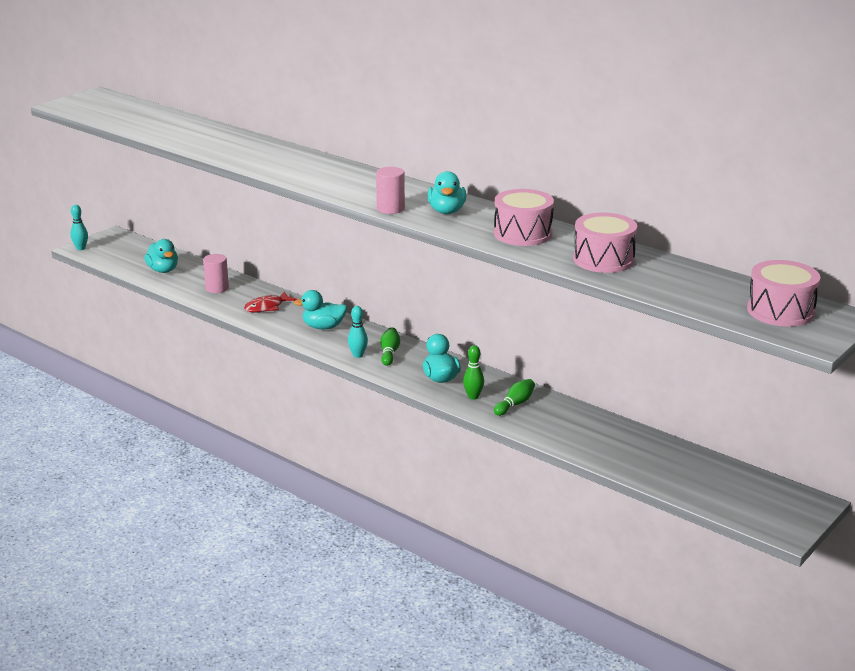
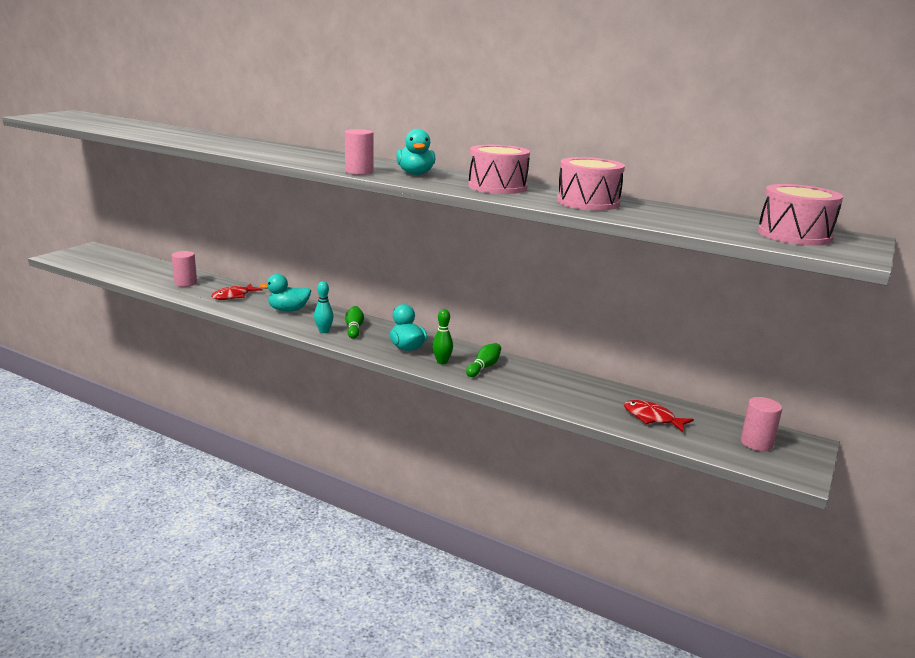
camera: 10 degrees left, 5 degrees down
turquoise bowling pin [70,205,88,250] -> none
turquoise duck [144,239,178,273] -> none
none -> red fish [624,400,694,432]
none -> pink cylinder [741,397,782,451]

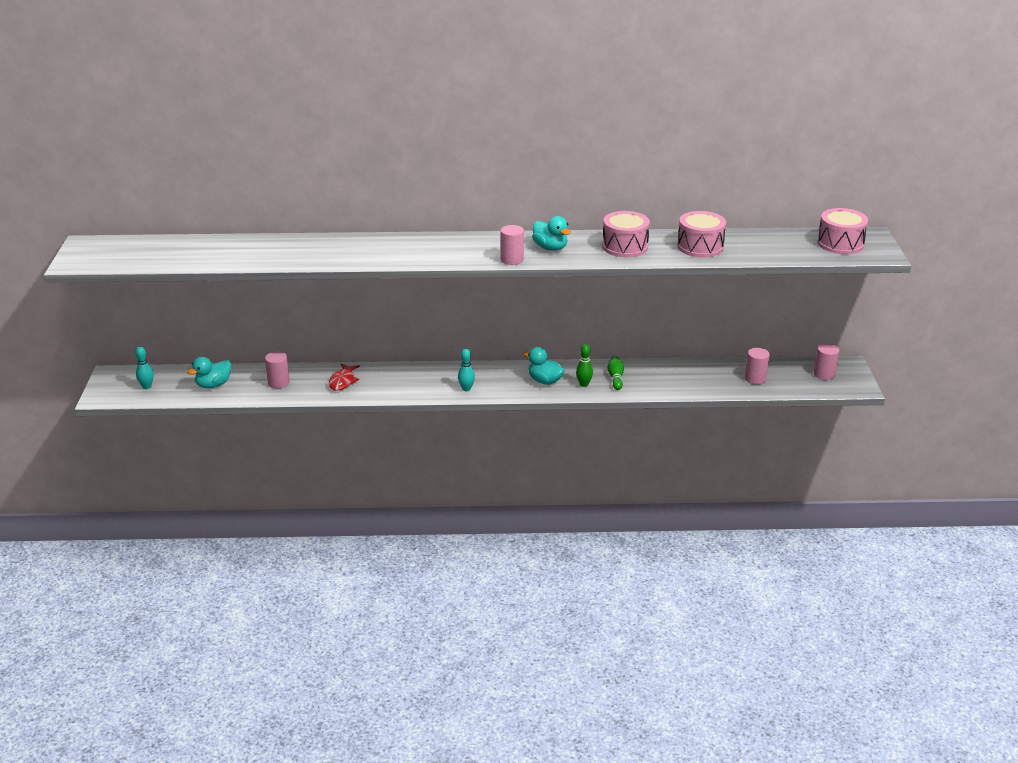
camera: 30 degrees left, 10 degrees up
turquoise duck [260,274,311,312] -> turquoise duck moved to [187,357,231,388]
green bowling pin [345,306,364,339] -> none
red fish [624,400,694,432] -> pink cylinder [745,348,770,384]
none -> turquoise bowling pin [135,347,154,389]

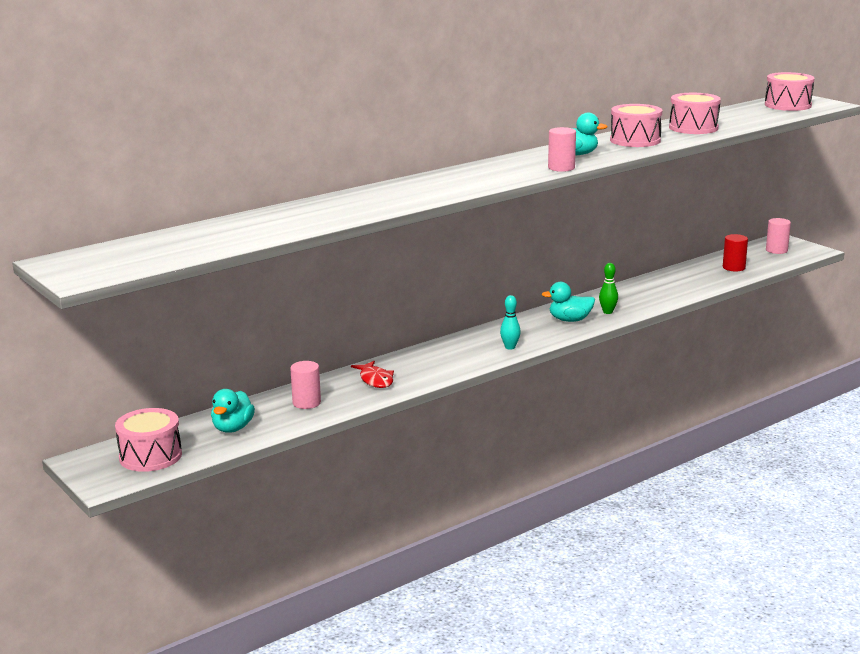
camera: 35 degrees left, 10 degrees down
turquoise bowling pin [135,347,154,389] -> pink drum [115,408,182,472]
green bowling pin [607,356,624,390] -> none
pink cylinder [745,348,770,384] -> red cylinder [723,234,748,271]

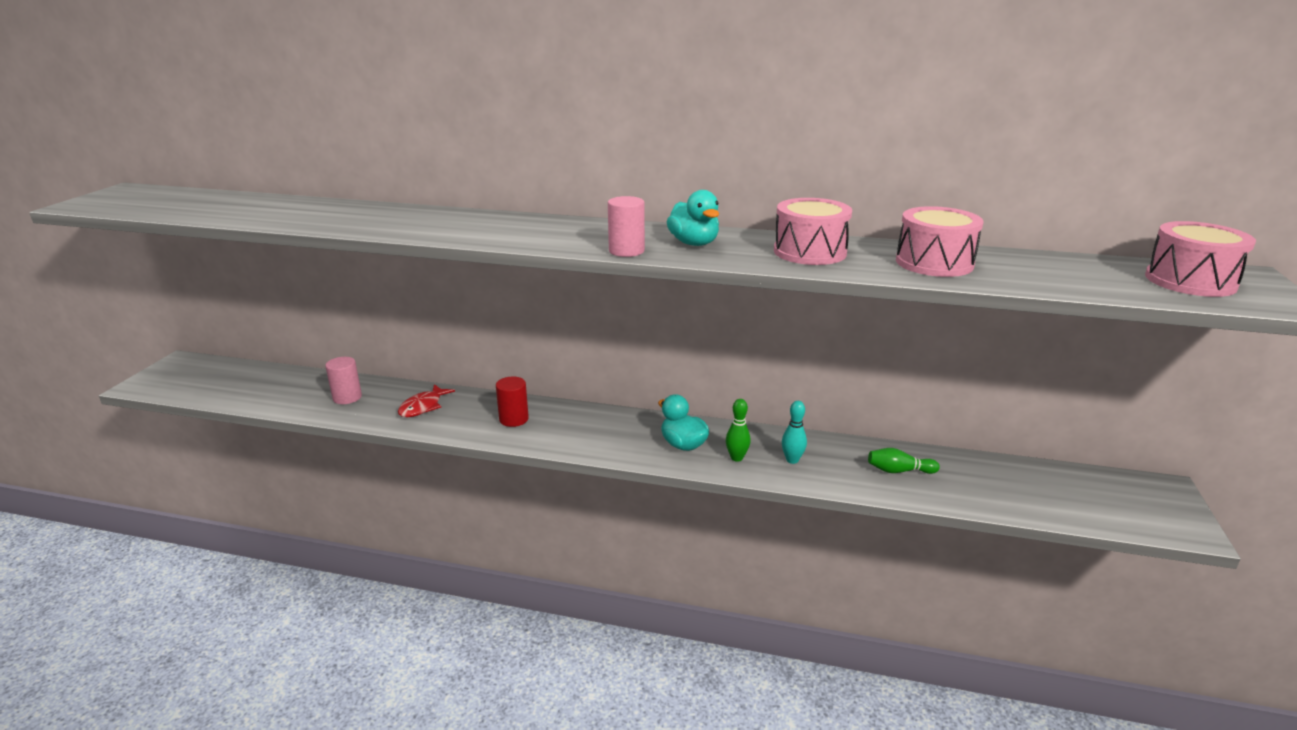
camera: 50 degrees right, 5 degrees up
pink drum [115,408,182,472] -> none
turquoise duck [211,389,255,433] -> none
turquoise bowling pin [500,295,521,350] -> turquoise bowling pin moved to [782,401,807,464]
red cylinder [723,234,748,271] -> red cylinder moved to [496,377,529,427]
pink cylinder [766,218,791,254] -> none
none -> green bowling pin [868,448,940,474]

